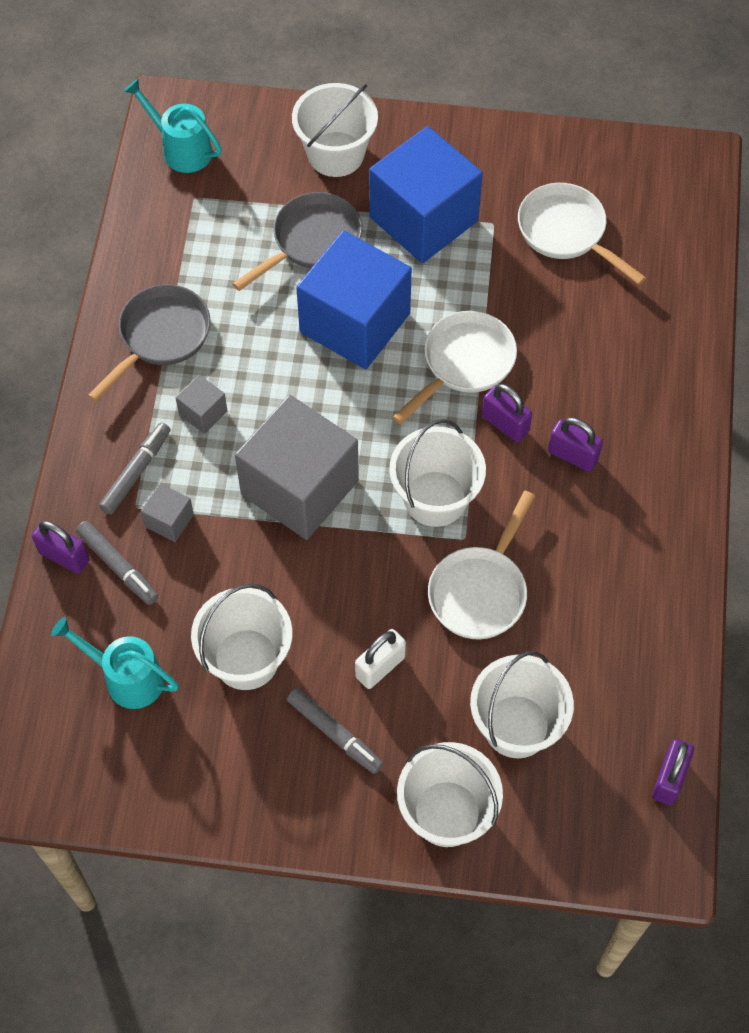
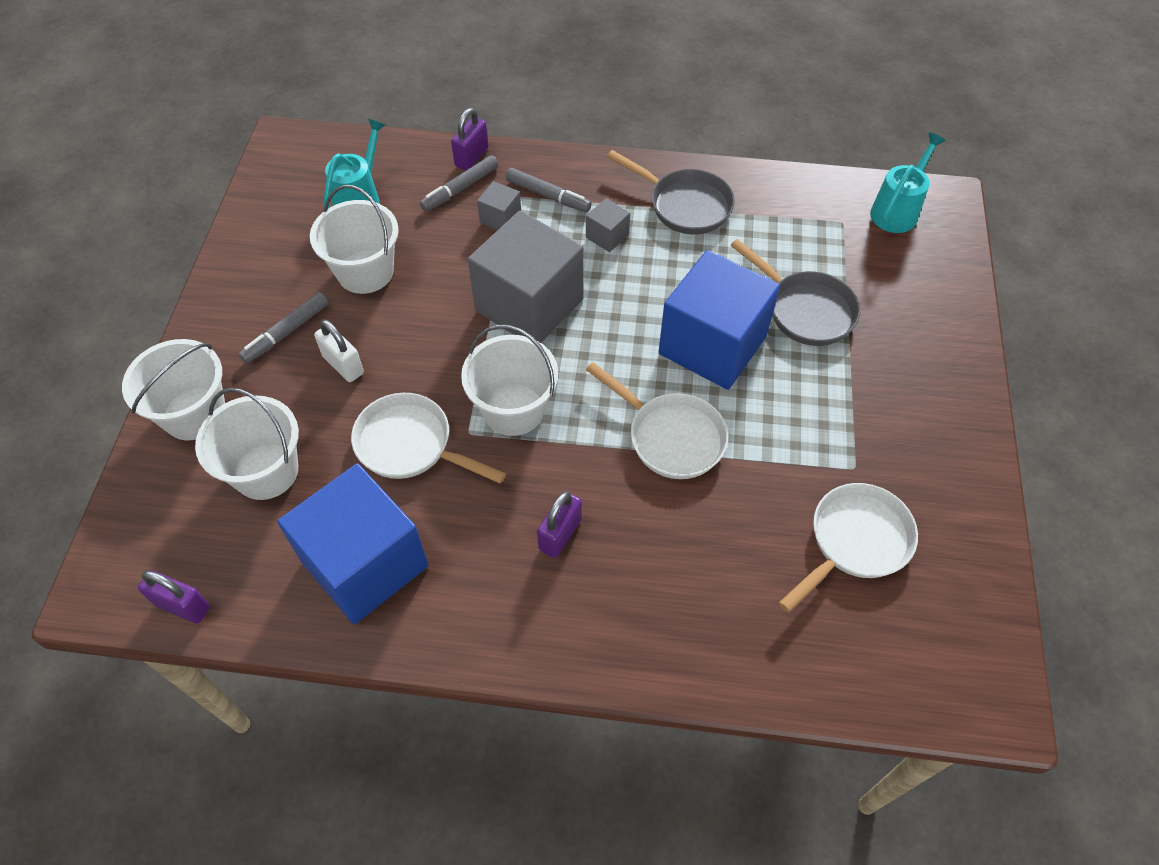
camera: 90 degrees right, 5 degrees down
white bucket [292,83,378,177] -> none
blue cube [369,126,483,263] -> blue cube moved to [277,463,428,624]
purple padlock [482,384,532,442] -> none

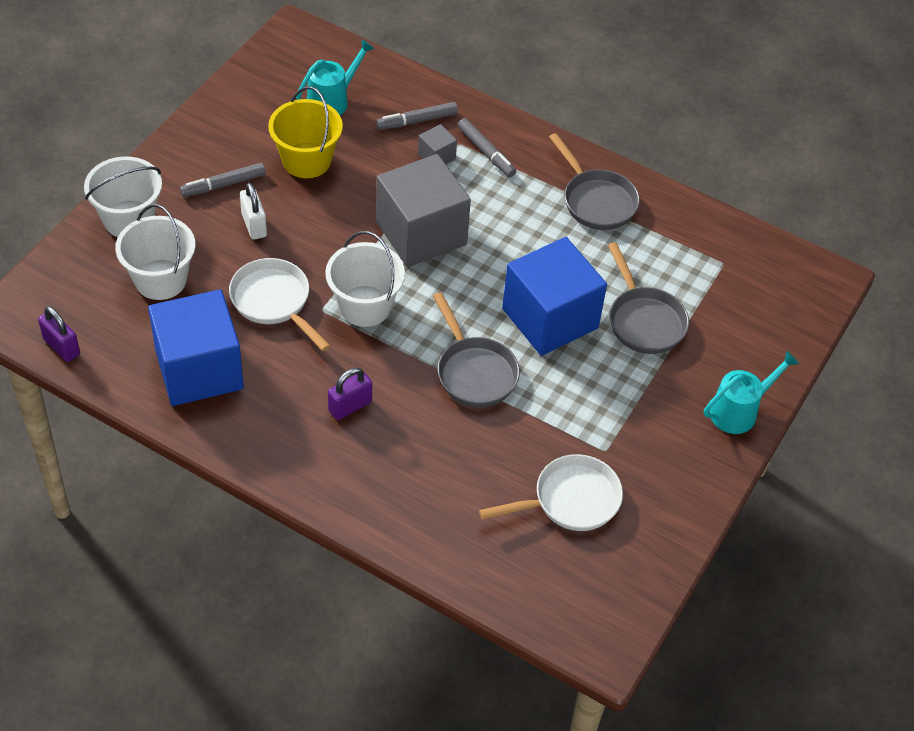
camera: 20 degrees right, 5 degrees down
white bucket [310,185,399,294] -> yellow bucket [268,87,343,178]
purple padlock [451,108,489,170] -> none
grey cube [586,198,630,252] -> none
white pan [586,362,728,479] -> grey pan [433,292,520,407]
turquoise watering can [870,133,946,233] -> turquoise watering can moved to [704,351,799,434]

